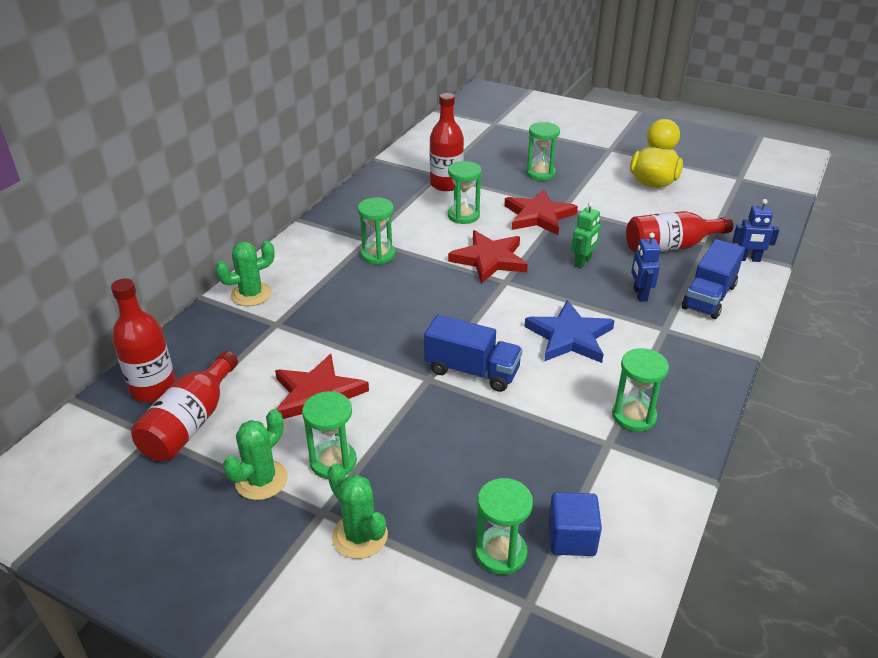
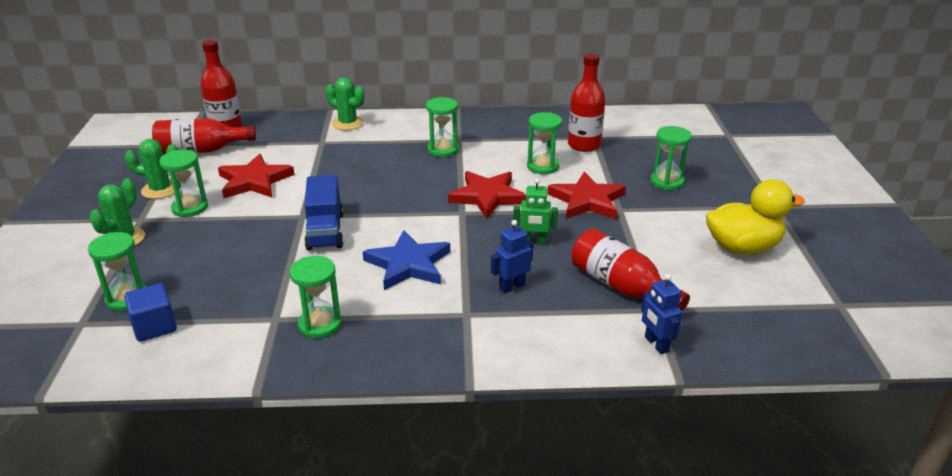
camera: 60 degrees right, 5 degrees down
blue truck [682,239,745,319] -> none

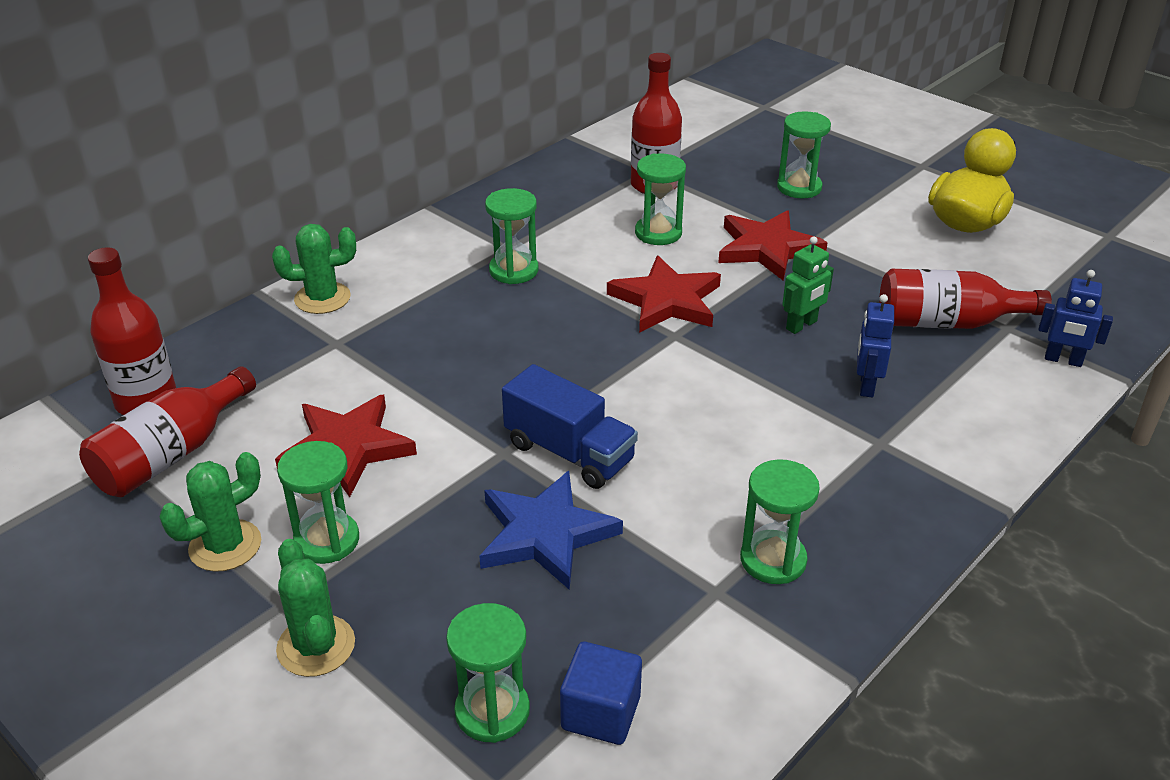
camera: 45 degrees left, 5 degrees up
blue star [363,230,450,290] -> blue star moved to [479,471,623,590]

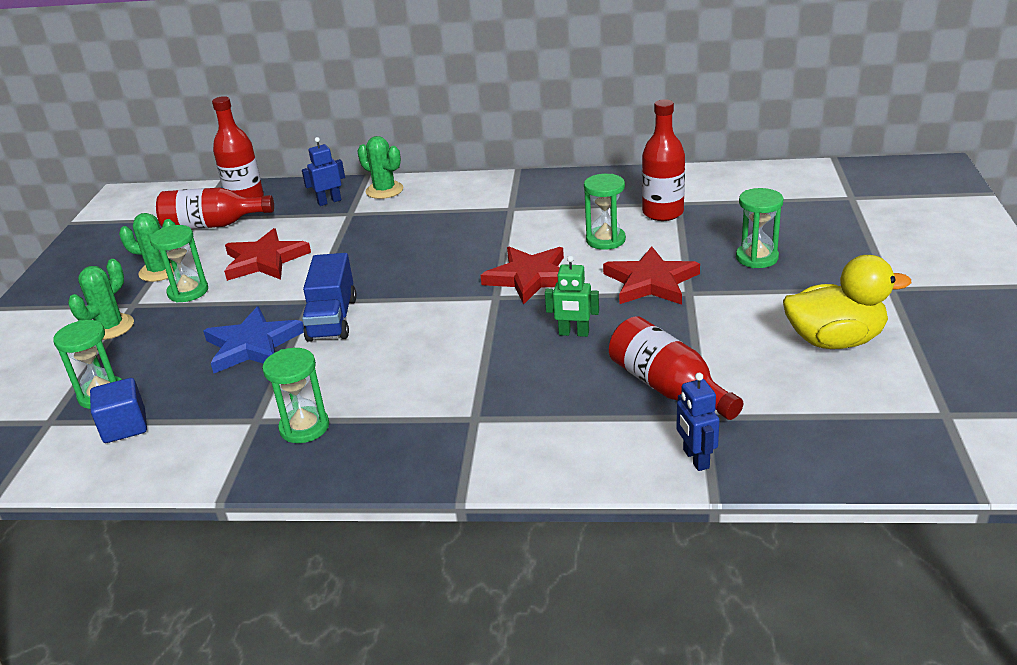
camera: 55 degrees right, 5 degrees down
green hourglass [485,188,538,284] -> none
blue robot [857,294,894,397] -> blue robot moved to [302,137,345,206]

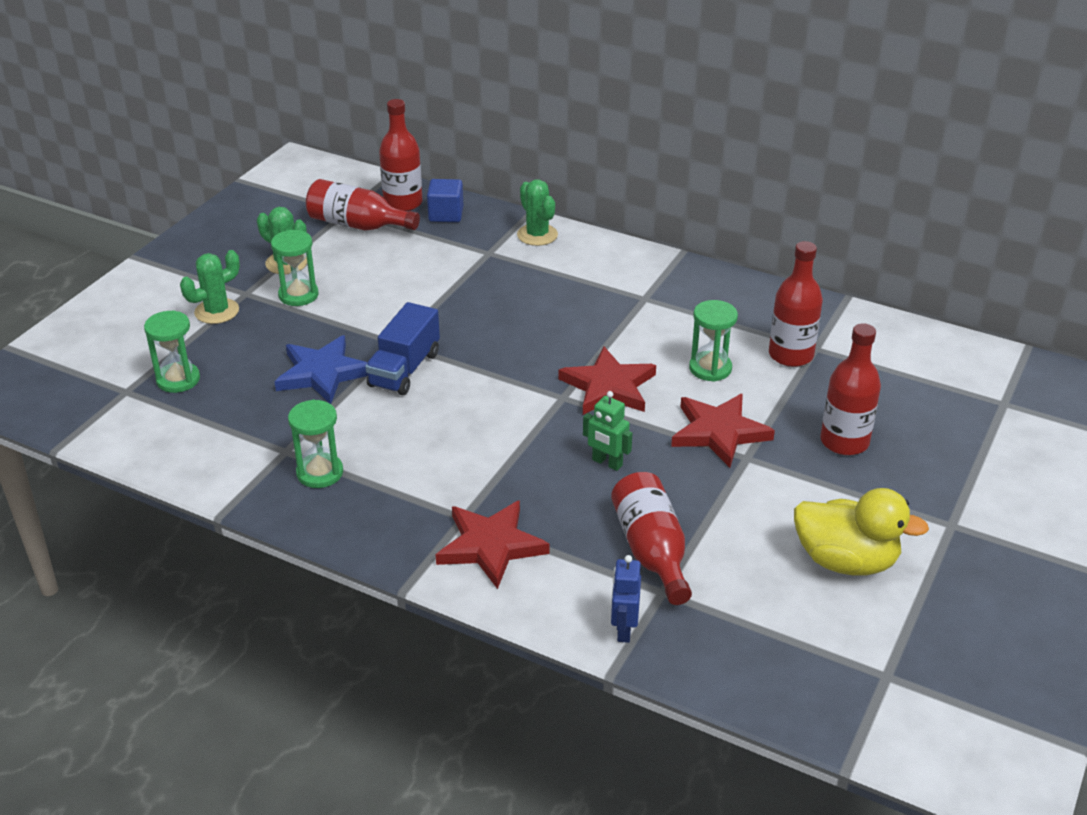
camera: 20 degrees right, 5 degrees up
blue cube [90,378,147,443] -> blue cube moved to [427,179,463,222]
red star [224,228,311,281] -> red star moved to [436,500,550,589]
blue robot [302,137,345,206] -> none
green hourglass [736,188,784,268] -> red bottle [820,323,881,455]

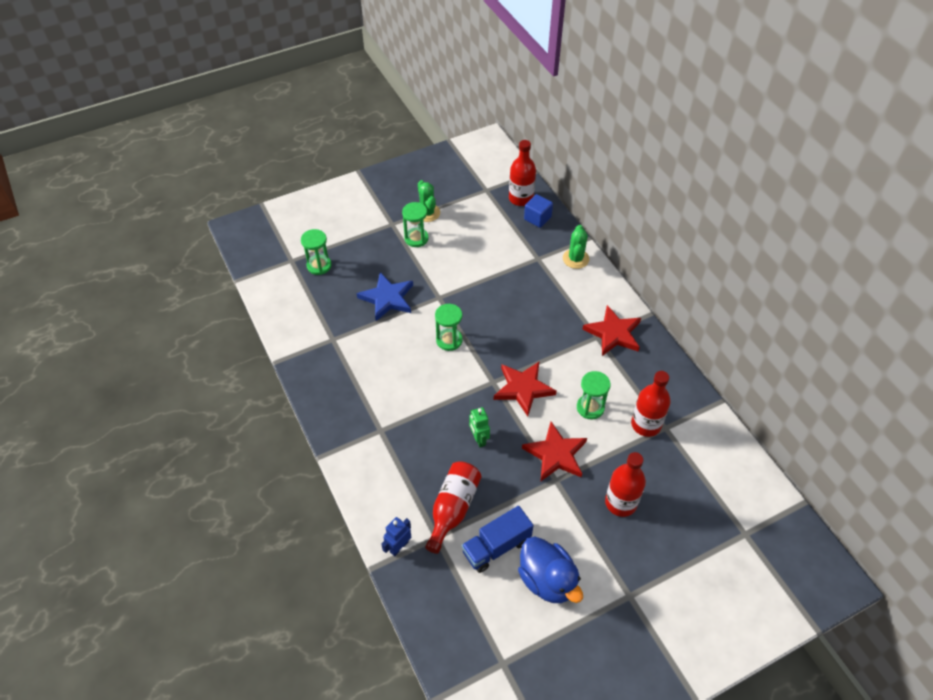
camera: 35 degrees right, 15 degrees up
green cactus [180,250,240,324] -> none
green hourglass [288,400,343,488] -> green hourglass moved to [435,304,463,351]
red bottle [306,179,420,231] -> none
blue truck [365,302,440,395] -> blue truck moved to [461,506,534,573]
red star [436,500,550,589] -> red star moved to [582,305,641,356]
yellow duck [794,488,929,576] -> blue duck [518,537,583,603]

